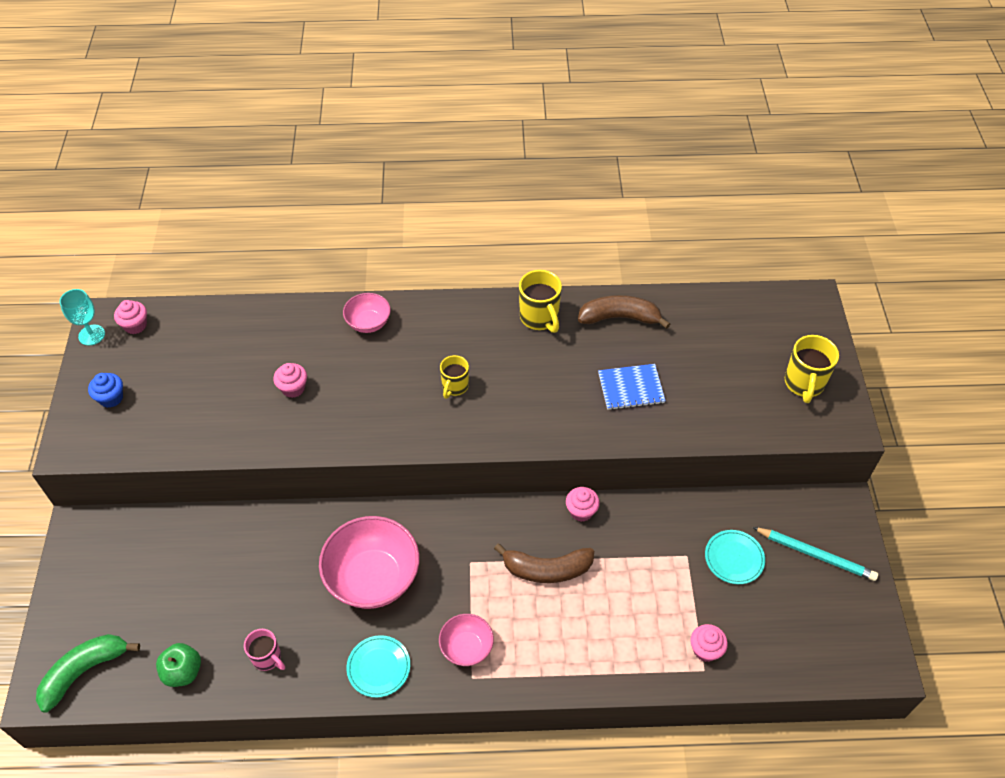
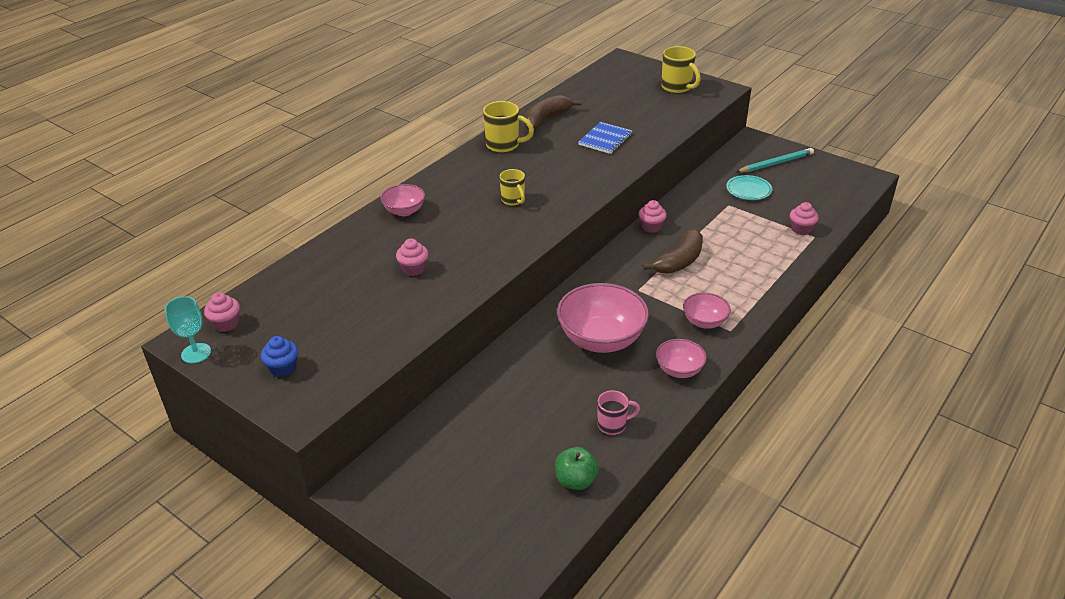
camera: 50 degrees left, 15 degrees down
green banana [36,634,140,713] -> none
turquoise plate [346,635,410,698] -> pink bowl [656,339,707,378]

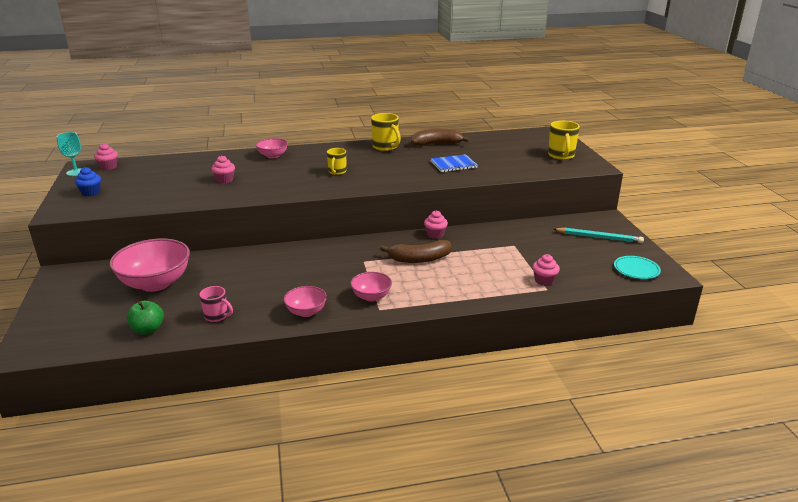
camera: 40 degrees right, 10 degrees down
pink bowl [557,283,649,353] -> pink bowl moved to [110,238,190,292]
turquoise plate [726,175,772,200] -> turquoise plate moved to [614,256,661,279]

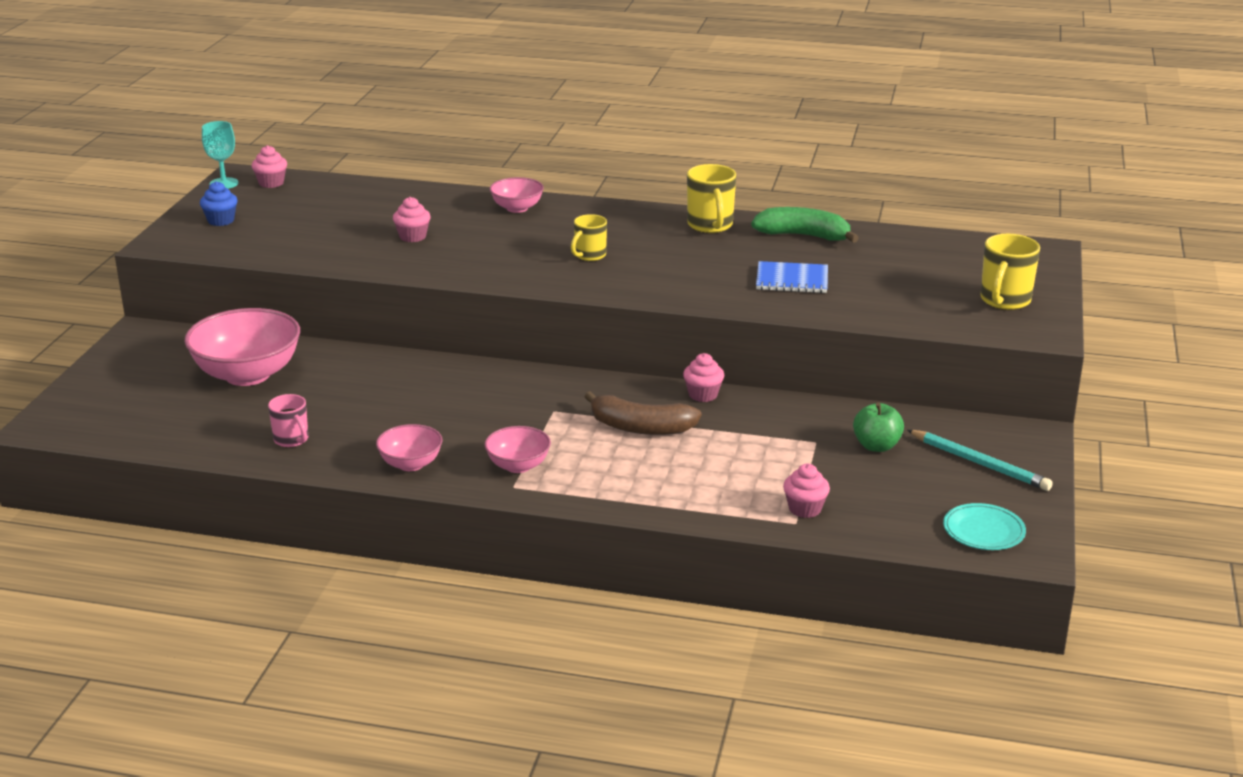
camera: 25 degrees right, 0 degrees up
green apple [127,301,164,335] -> green apple moved to [853,402,904,452]
brown banana [411,129,470,146] -> green banana [751,207,858,243]

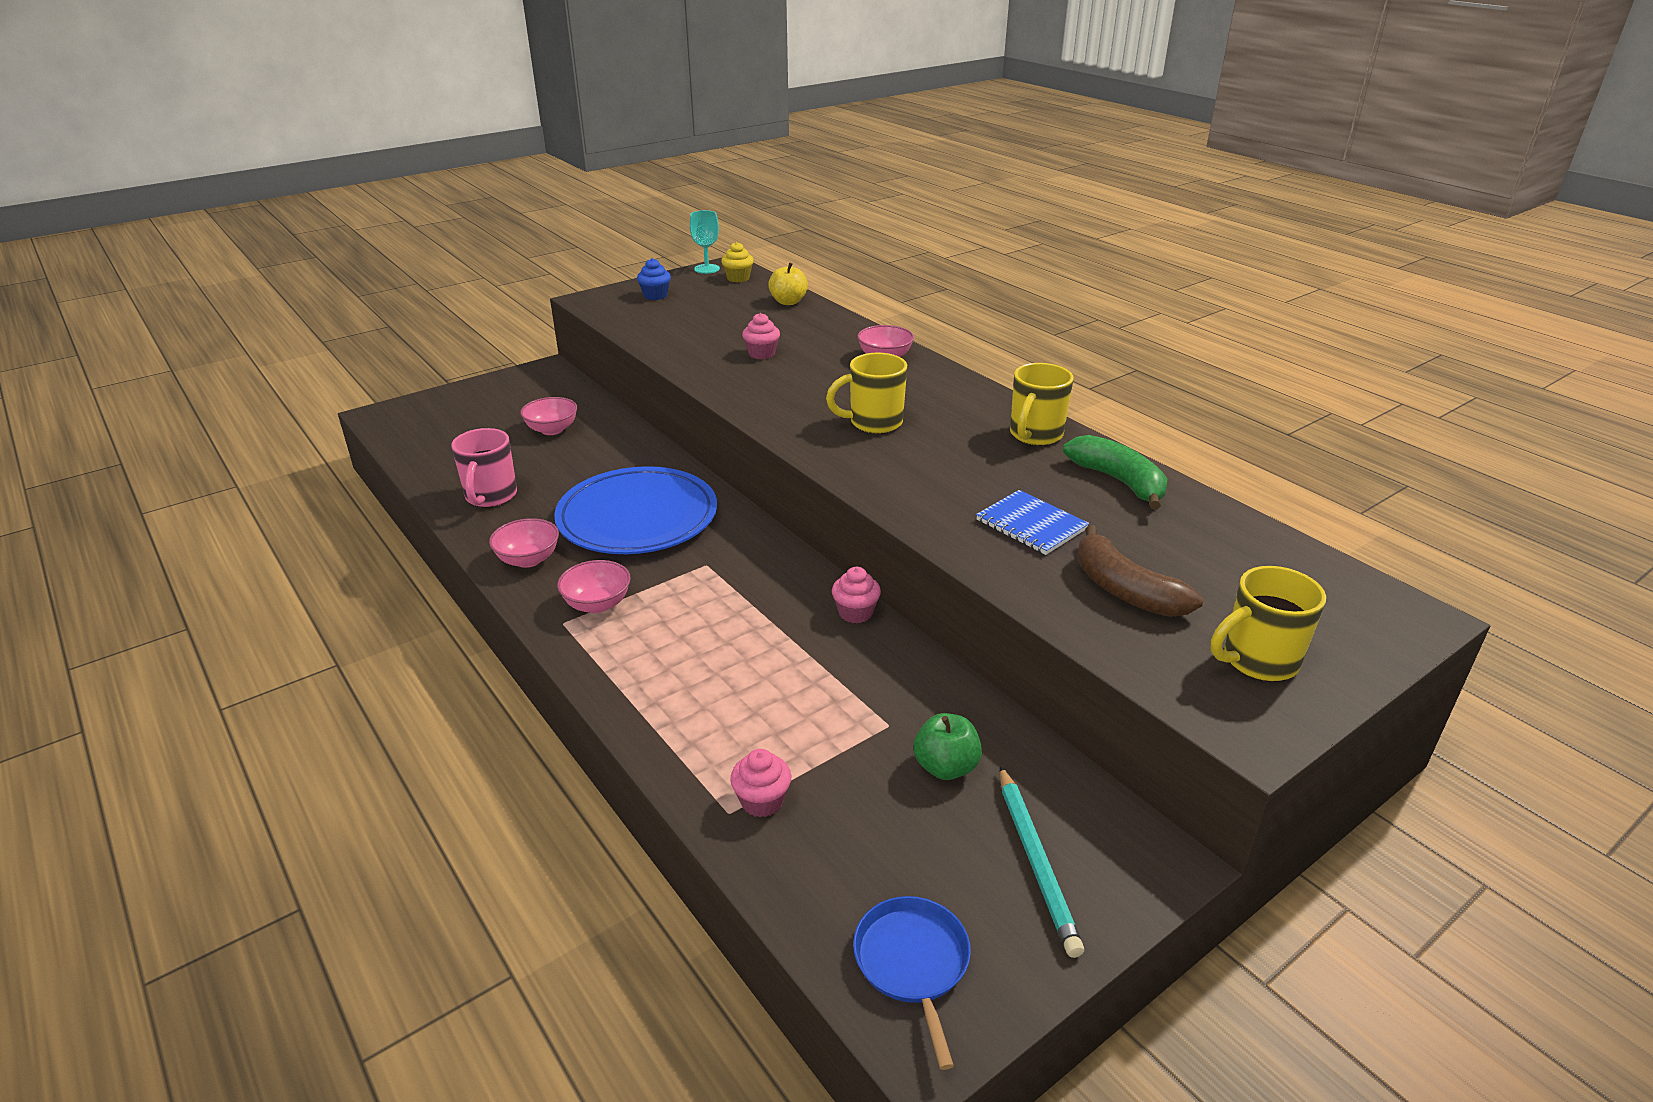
camera: 40 degrees right, 5 degrees up
pink bowl [184,308,300,386] -> pink bowl [520,397,577,435], size x0.53
pink cupcake [252,145,287,188] -> yellow cupcake [721,242,754,282]
pink mug [268,394,308,447] -> pink mug [451,428,517,507], size x1.53
yellow mug [571,214,607,261] -> yellow mug [826,352,907,434], size x1.53
brown banana [584,391,701,435] -> brown banana moved to [1077,525,1203,617]
turquoise plate [943,503,1026,550] -> blue pan [853,896,971,1070]
none -> blue plate [554,466,717,554]
none -> yellow apple [768,263,808,305]

